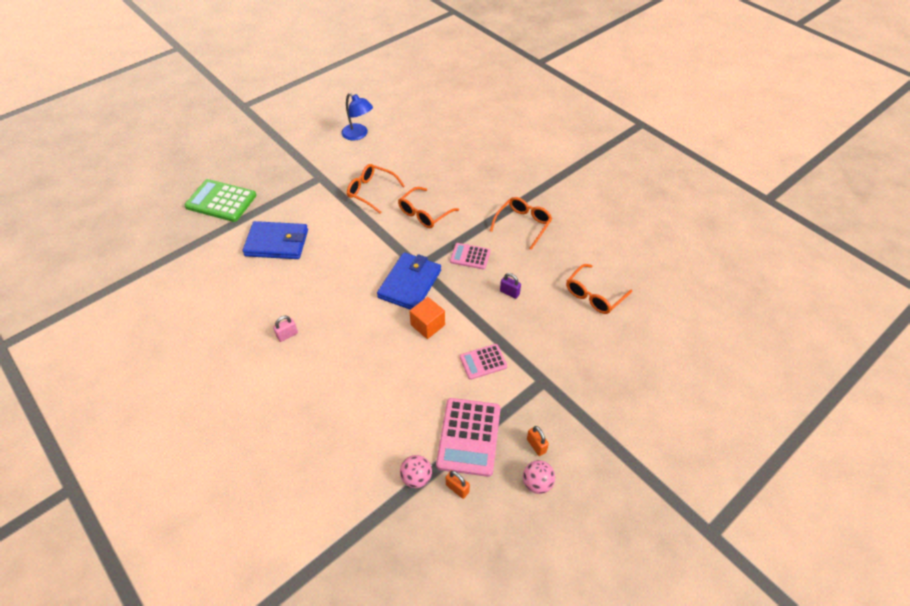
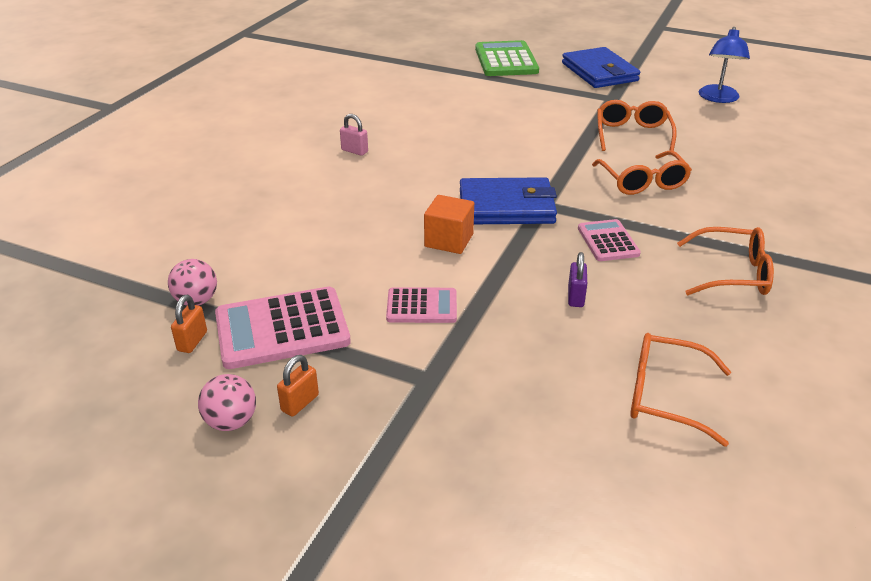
camera: 65 degrees right, 15 degrees down
blue wallet [243,221,308,259] -> blue wallet moved to [562,47,640,88]
orange glasses [398,187,459,228] -> orange glasses turned 120 degrees counterclockwise [592,151,692,195]
pink calculator [460,344,507,380] -> pink calculator turned 135 degrees clockwise [386,287,457,323]

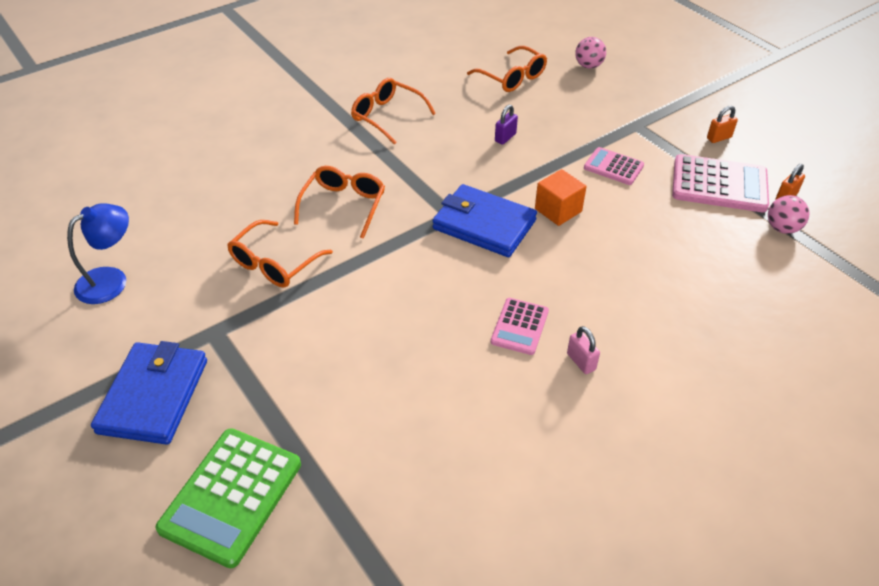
camera: 150 degrees left, 10 degrees up
pink ball [198,374,256,431] -> pink ball moved to [575,37,606,69]
pink calculator [578,219,641,261] -> pink calculator moved to [491,298,549,355]

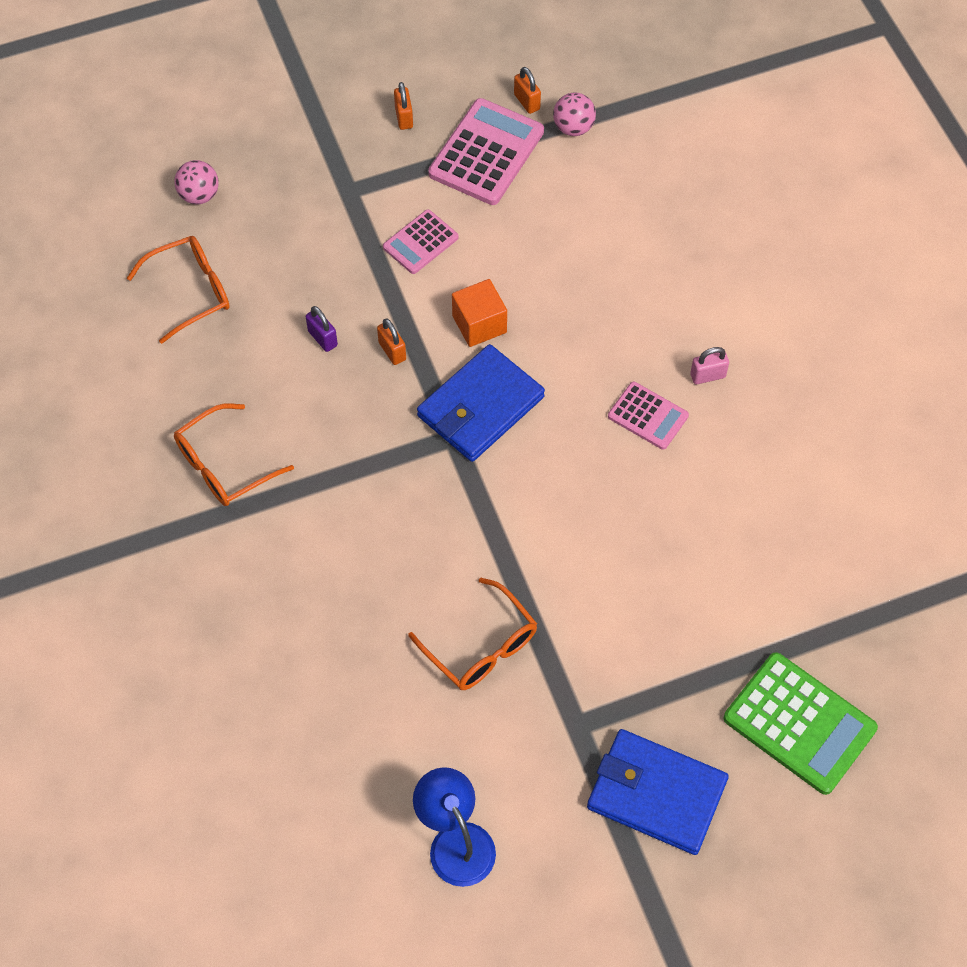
camera: 75 degrees left, 15 degrees up
orange glasses [294,166,385,239] -> none
none -> orange padlock [377,318,406,365]

